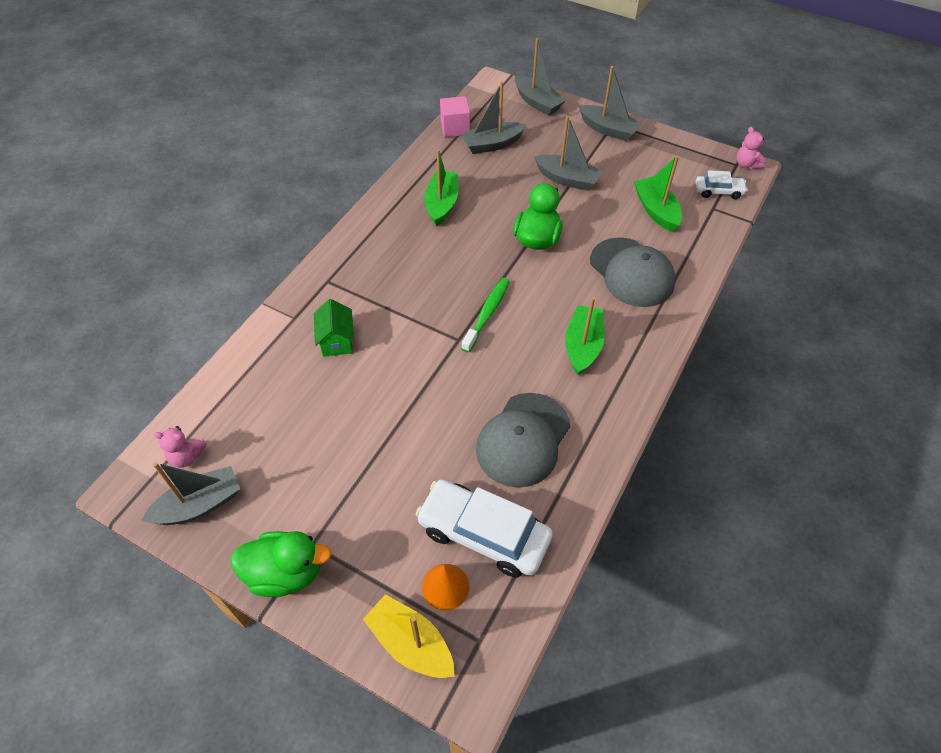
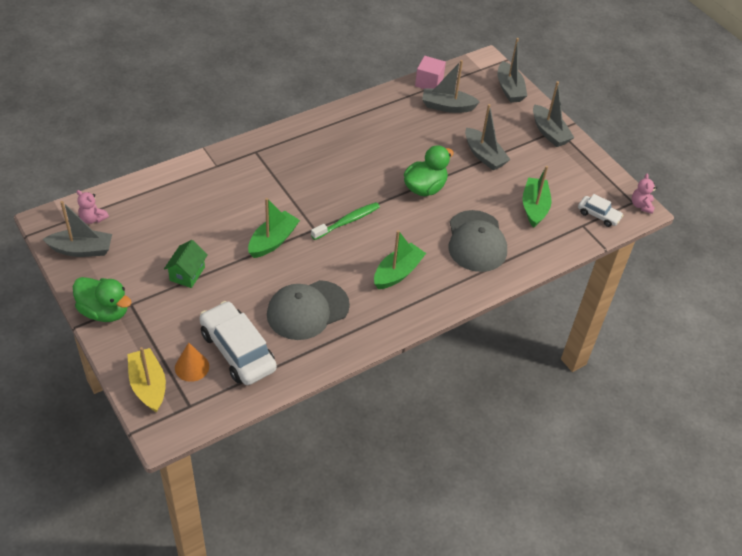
camera: 25 degrees right, 5 degrees down
green house [314,299,354,357] -> green house moved to [164,240,207,288]
green boat [424,149,458,226] -> green boat moved to [248,198,300,258]

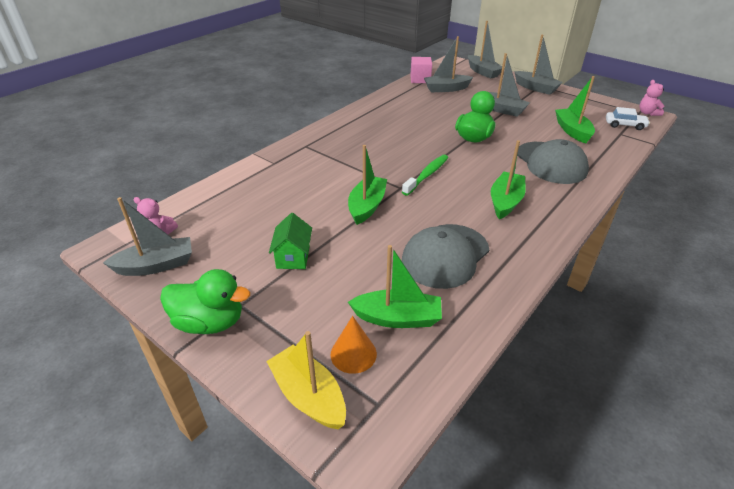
camera: 15 degrees left, 10 degrees down
white car [199,301,277,385] -> green boat [348,245,442,328]

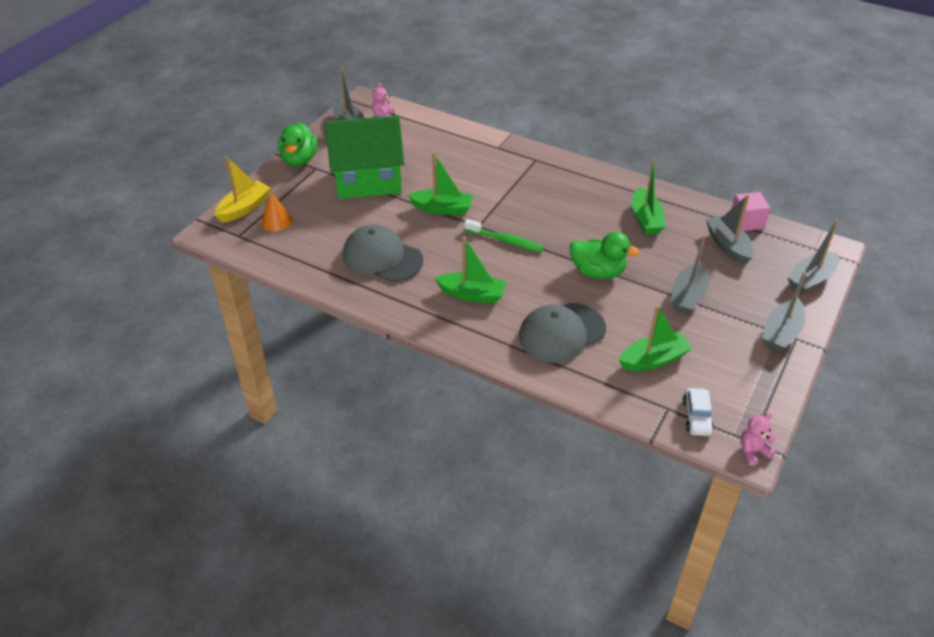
camera: 80 degrees right, 5 degrees up
green house [269,213,312,269] -> green house [325,115,404,199], size x2.28
green boat [348,245,442,328] -> green boat moved to [632,159,665,235]

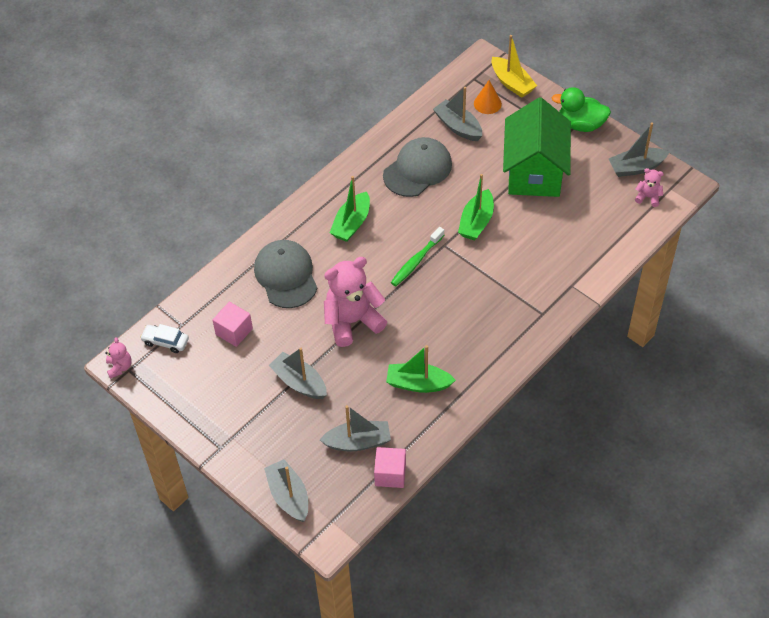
camera: 105 degrees right, 10 degrees up
green duck [570,232,640,279] -> pink teddy bear [324,257,387,347]
green boat [619,305,692,371] -> pink cube [213,302,253,347]
grey boat [762,271,806,352] -> grey boat moved to [433,87,482,141]

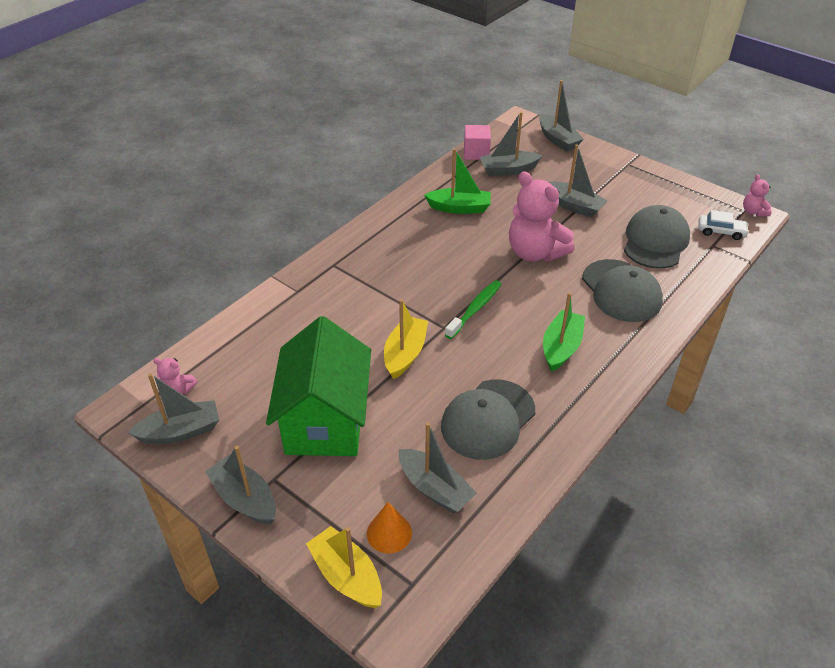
camera: 175 degrees right, 10 degrees down
pink cube [213,302,253,347] -> grey cap [624,205,690,269]
pink teddy bear [324,257,387,347] -> pink teddy bear turned 75 degrees clockwise [509,171,575,262]
green boat [458,174,494,240] -> yellow boat [384,299,428,379]
green duck [552,87,611,132] -> grey boat [205,446,276,524]

